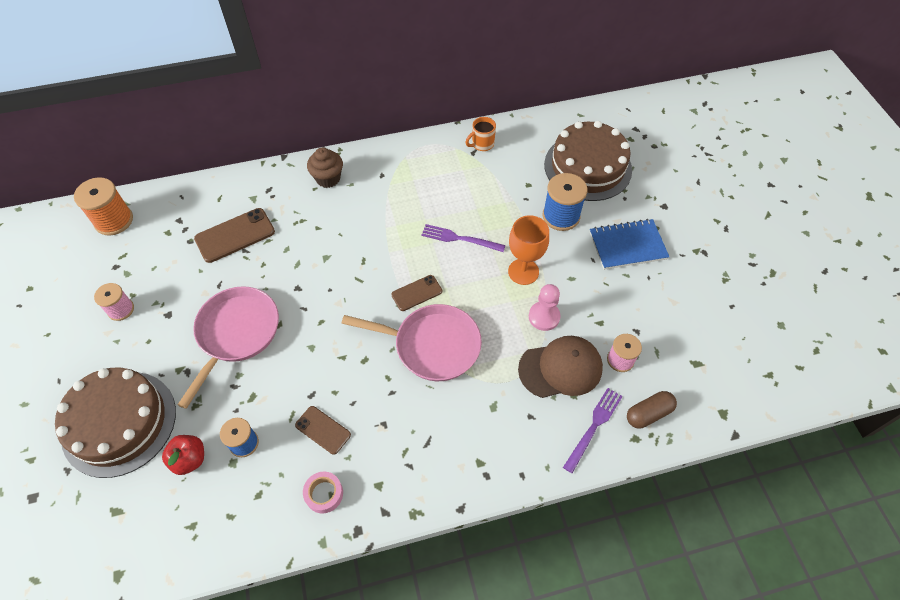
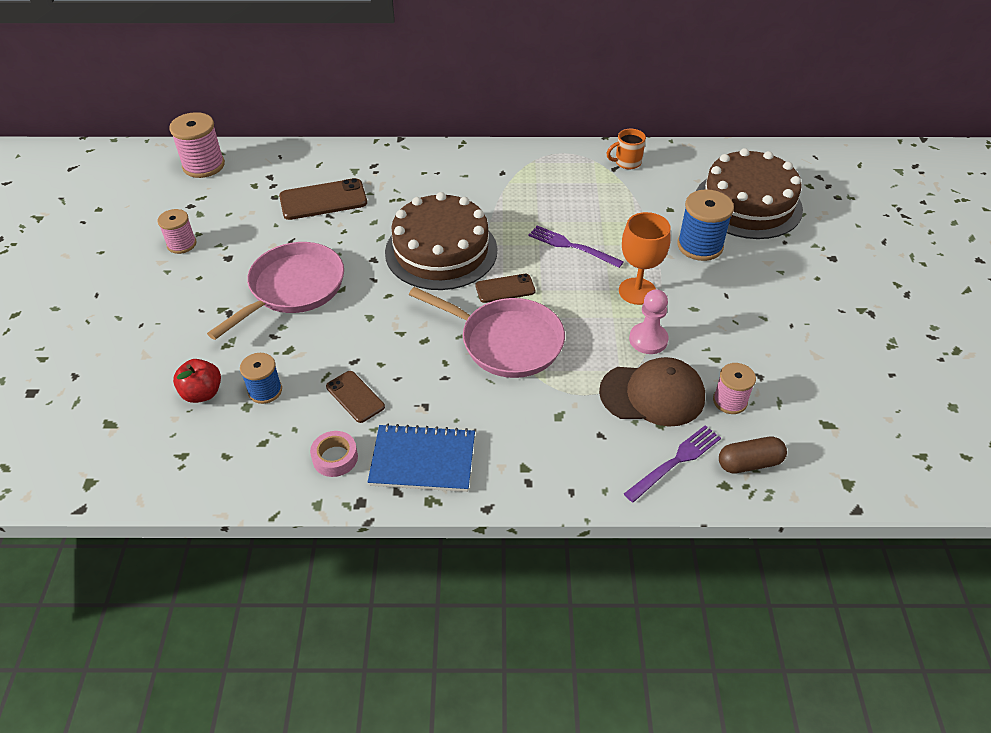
camera: 15 degrees right, 10 degrees down
brown cake [55,368,176,478] -> brown cake moved to [385,192,497,290]
orange spool [74,177,133,236] -> pink spool [169,112,225,178]
brown cupcake [307,147,343,188] -> none
blue notebook [590,219,669,270] -> blue notebook moved to [368,423,475,492]

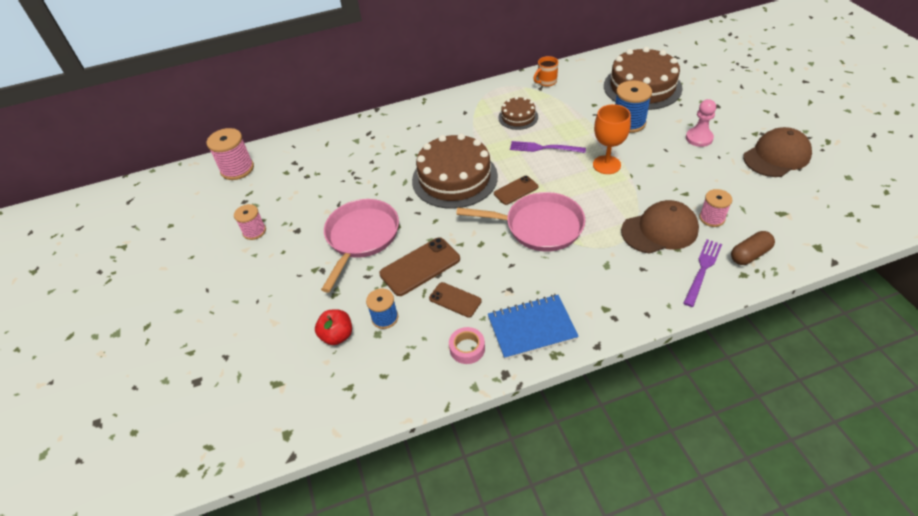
camera: 15 degrees left, 0 degrees up
brown phone [279,178,367,220] -> brown phone moved to [379,237,460,296]
pink pawn [629,289,669,354] -> pink pawn moved to [686,99,716,147]
none -> brown cake [498,97,538,130]
none -> brown cap [743,127,812,177]

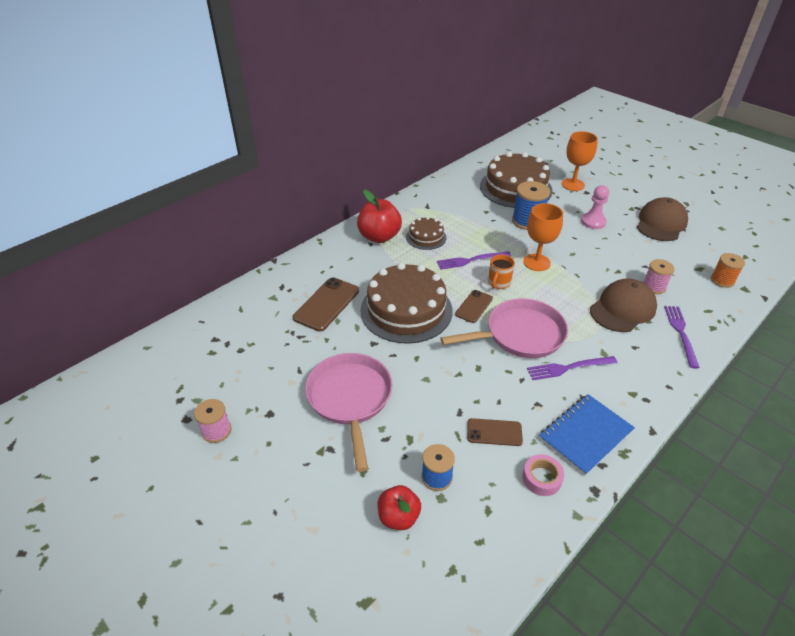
camera: 30 degrees left, 5 degrees down
pink spool [207,128,254,180] -> none
brown phone [379,237,460,296] -> brown phone moved to [293,277,359,331]
orange mug [533,56,558,87] -> orange mug moved to [488,254,515,289]
brown capsule [731,231,775,265] -> none
none -> red apple [357,190,402,243]
none -> purple fork [527,356,617,380]
none -> orange goblet [562,131,598,191]
none -> orange spool [711,253,745,288]

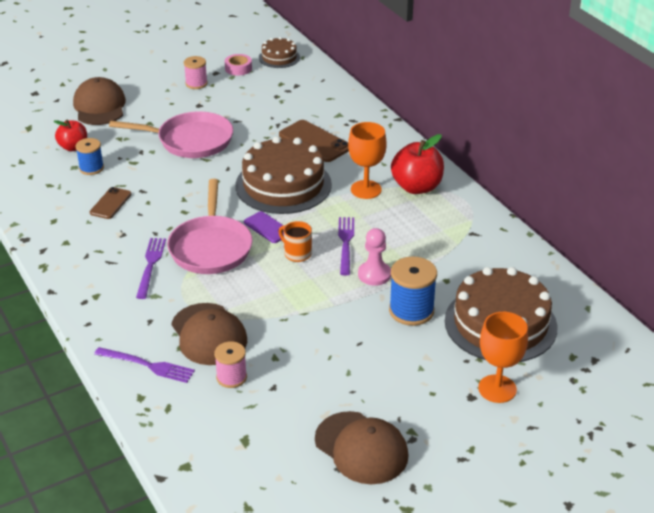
camera: 105 degrees right, 5 degrees down
brown cake [406,217,447,250] -> brown cake moved to [259,37,300,68]
brown phone [455,290,493,323] -> purple phone [244,211,284,243]
orange goblet [523,203,563,271] -> orange goblet moved to [348,122,386,199]
pink tape [523,454,564,496] -> pink tape moved to [225,54,252,76]
blue notebook [539,394,635,476] -> none
pink pawn [581,185,609,229] -> pink pawn moved to [358,228,391,286]
orange spool [711,253,745,288] -> none
none -> brown cap [73,77,126,125]

